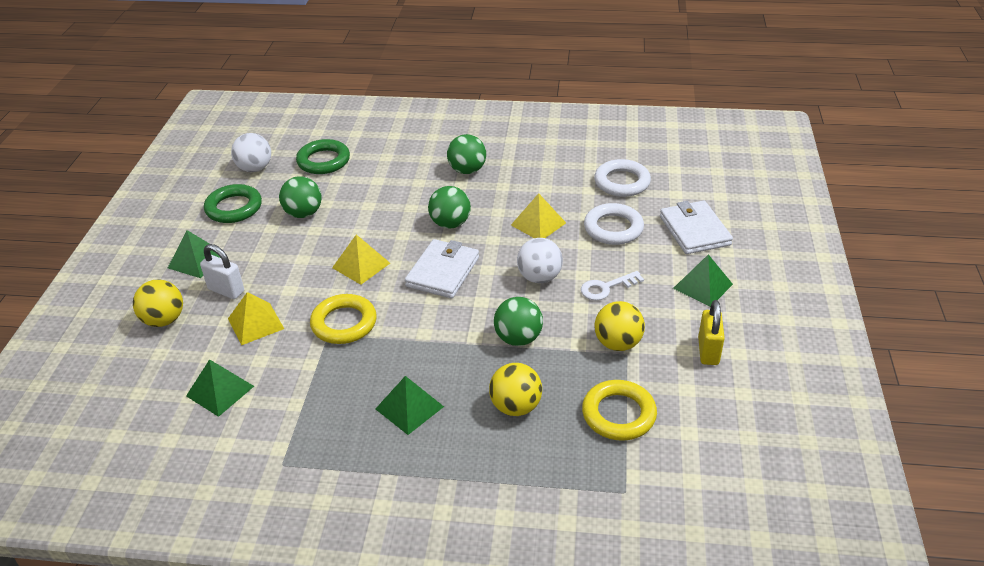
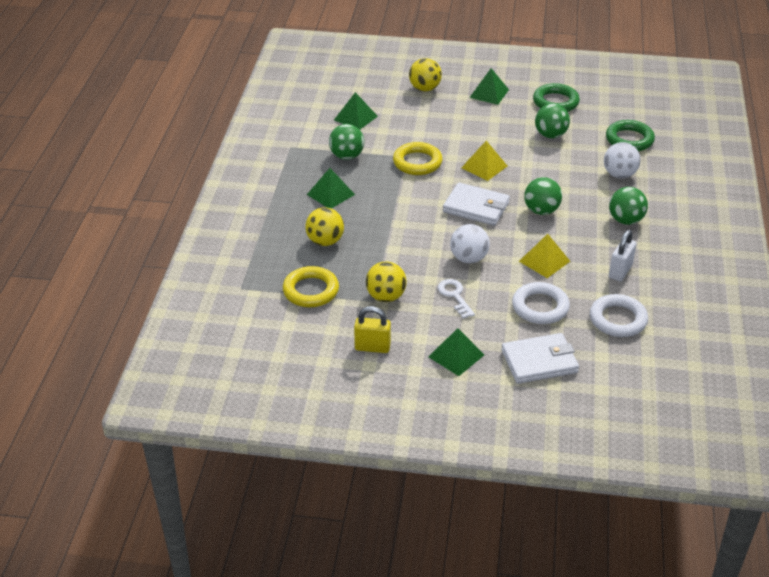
camera: 90 degrees right, 0 degrees up
white padlock [200,244,244,299] -> white padlock moved to [609,230,637,281]
yellow pyramid [228,292,284,345] -> none
white ball [231,133,271,172] -> white ball moved to [604,142,641,179]
green ball [494,297,543,346] -> green ball moved to [329,124,364,160]

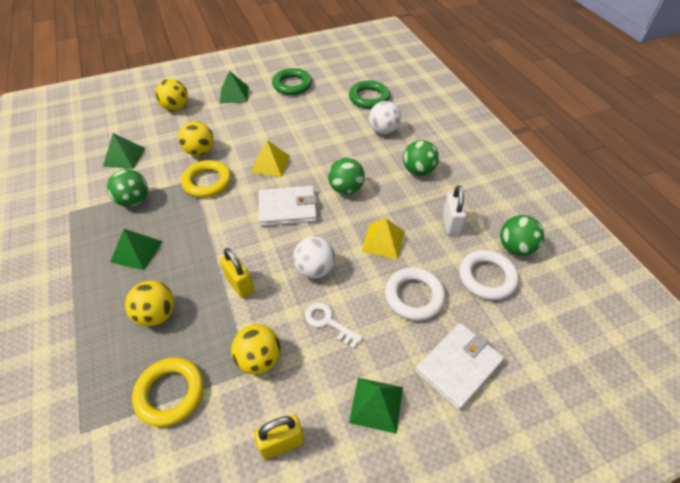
camera: 30 degrees left, 10 degrees up
green ball [535,104,570,138] -> green ball moved to [500,215,544,256]
none -> yellow ball [178,121,214,156]
none -> yellow padlock [220,248,254,298]

